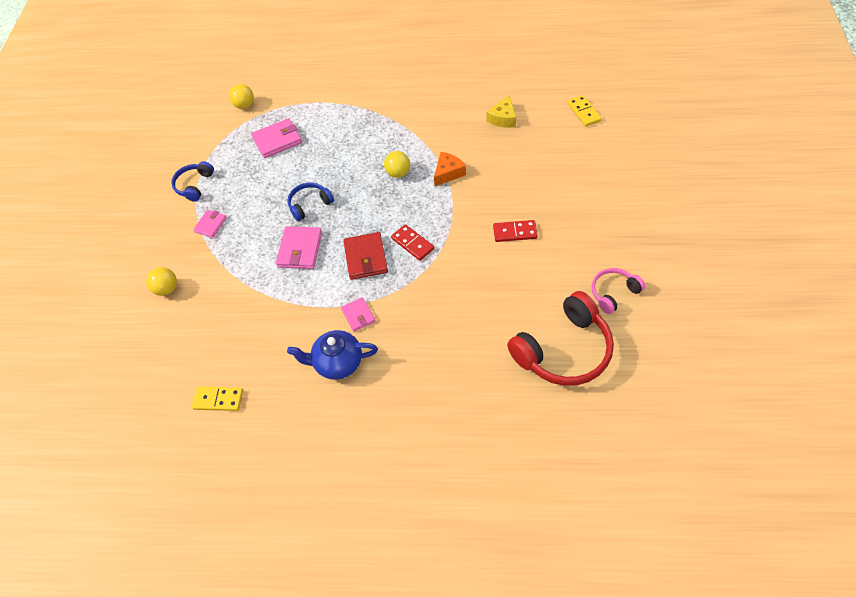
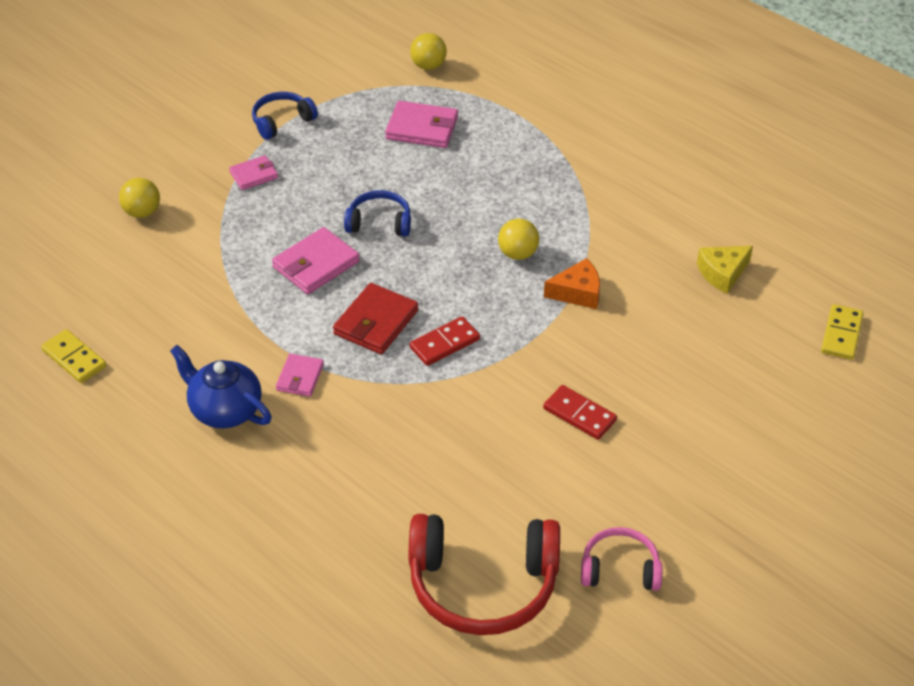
camera: 35 degrees right, 10 degrees down
red domino [391,224,434,261] -> red domino turned 60 degrees clockwise [410,316,480,366]

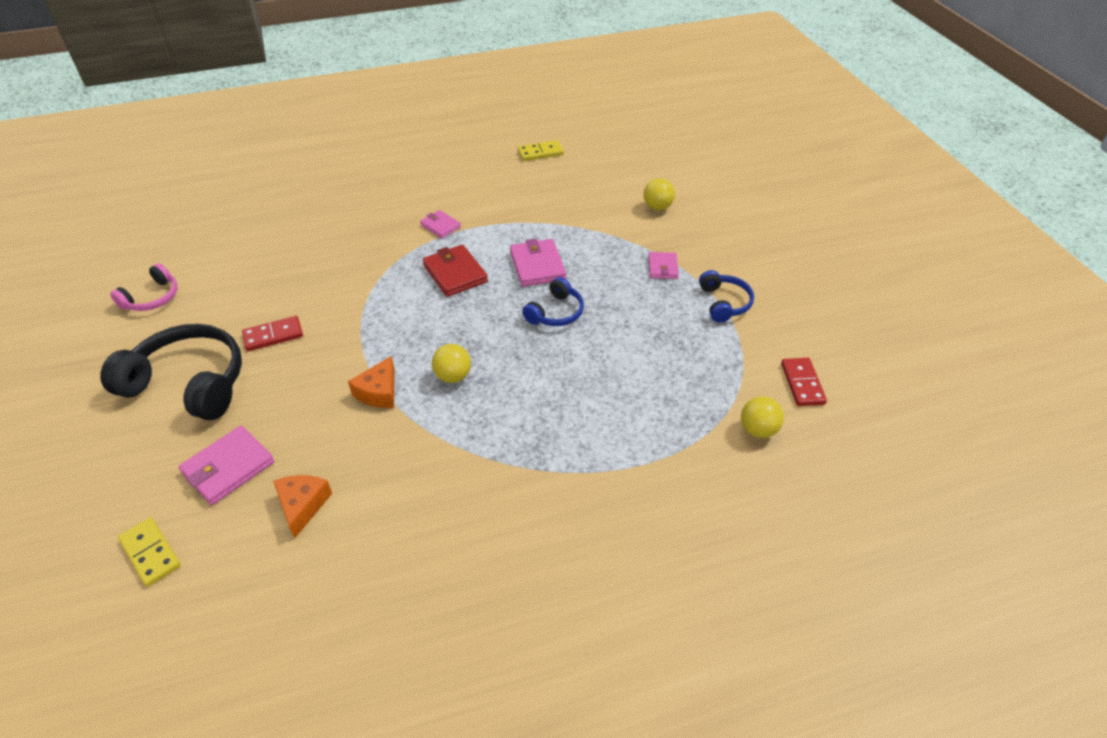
camera: 120 degrees right, 0 degrees up
blue teapot [170,345,272,428] -> none
pink wallet [385,101,458,148] -> pink wallet moved to [178,426,274,505]
red headphones [409,514,560,635] -> none
red domino [410,316,480,366] -> red domino moved to [781,358,827,406]
yellow cheese [697,246,753,294] -> orange cheese [273,475,332,538]
none -> black headphones [100,324,242,420]

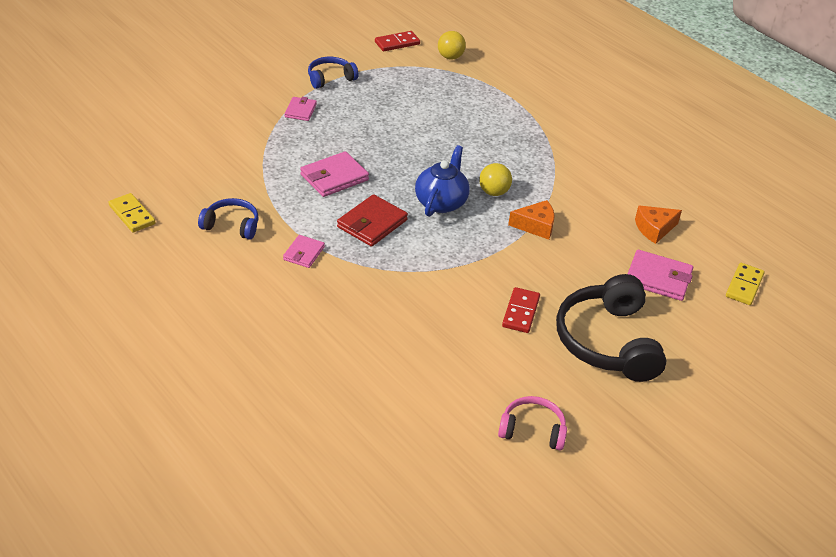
camera: 115 degrees left, 5 degrees down
red domino [242,316,303,351] -> red domino turned 60 degrees clockwise [502,287,540,333]
blue headphones [522,277,584,326] -> blue headphones moved to [198,198,258,240]
yellow ball [643,178,675,210] -> none
pink wallet [648,252,679,279] -> pink wallet turned 60 degrees counterclockwise [285,97,317,121]
none -> blue teapot [415,145,469,217]

